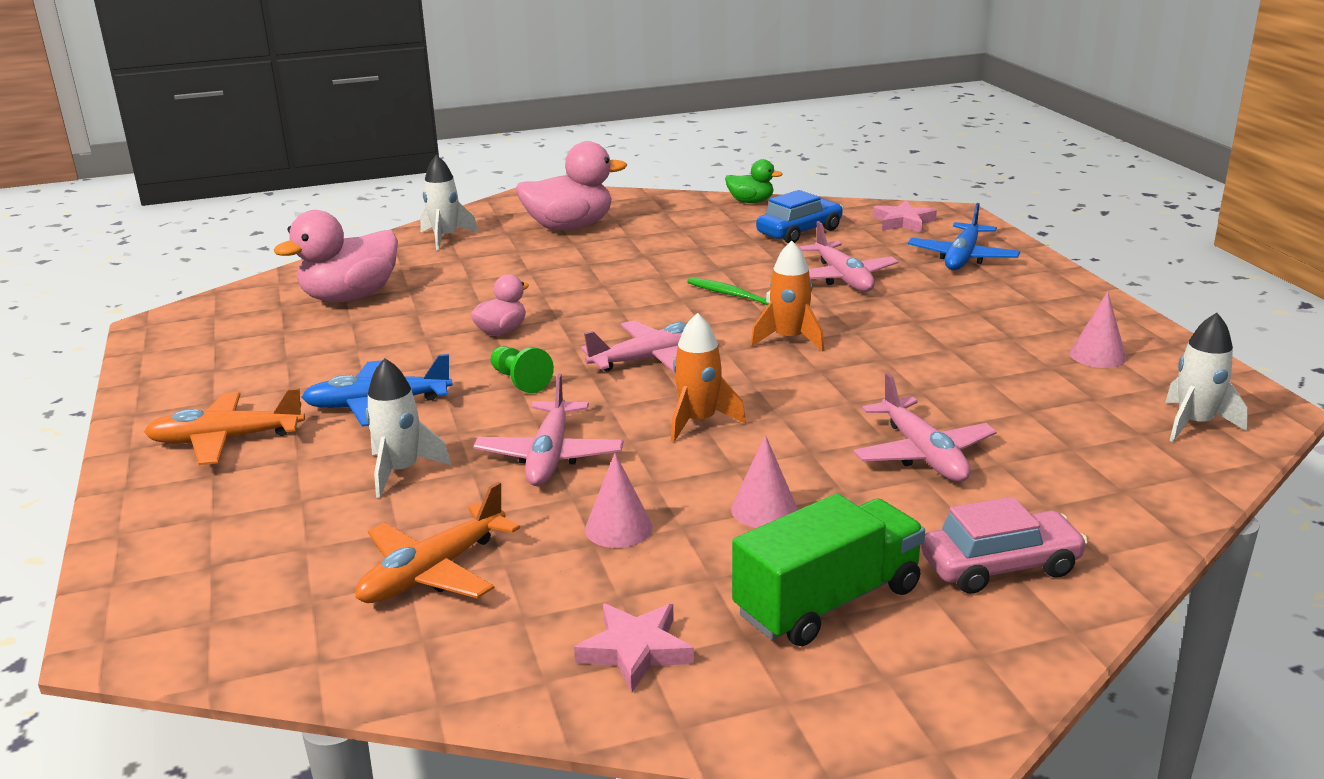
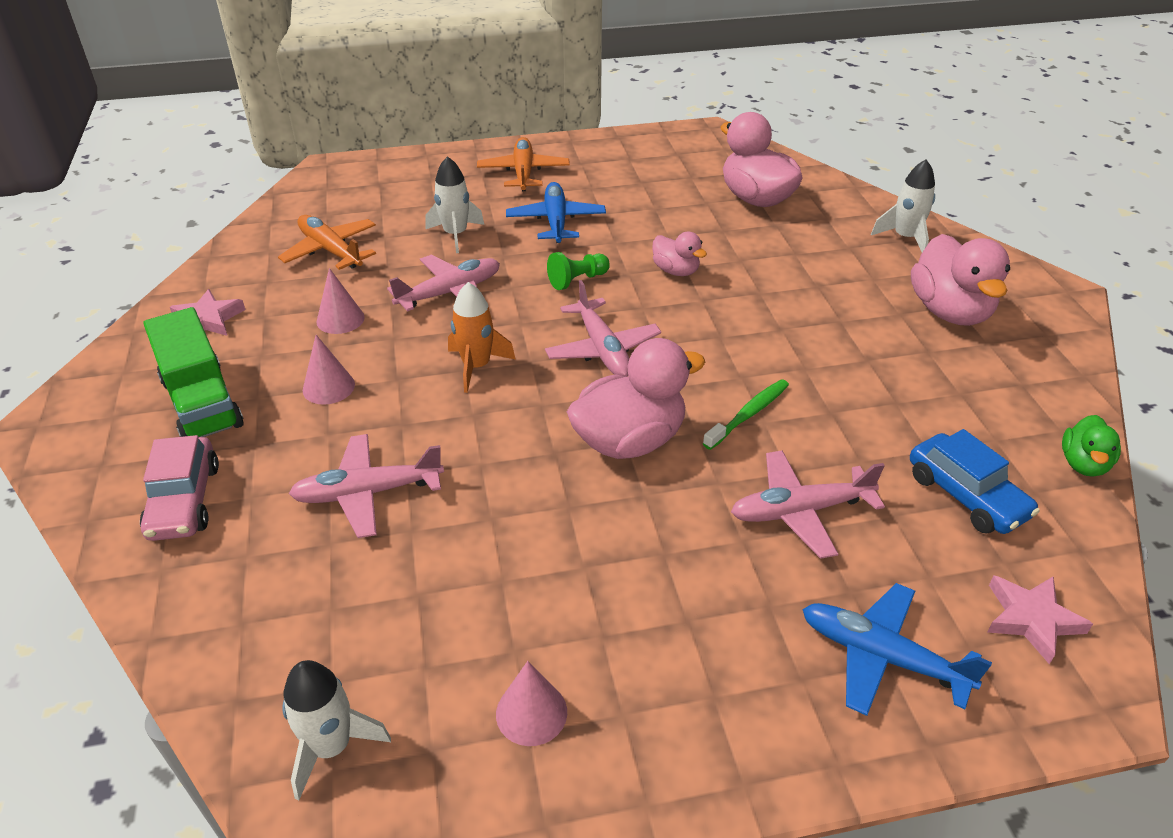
camera: 95 degrees right, 15 degrees up
pink plane [473,374,623,486] -> pink plane turned 135 degrees clockwise [387,255,500,312]
orange rocket [750,241,824,352] -> pink duck [567,338,705,459]

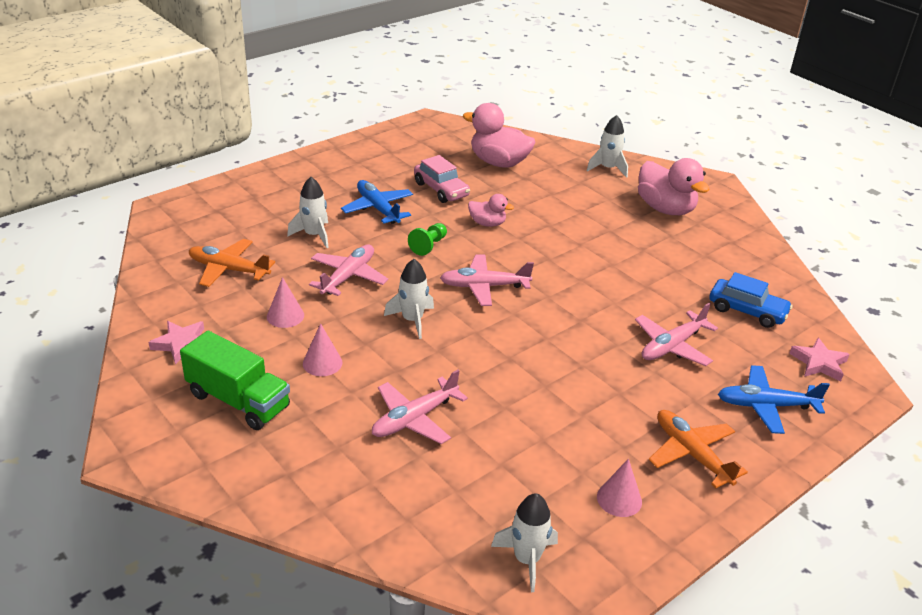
camera: 30 degrees left, 5 degrees down
pink car [140,435,219,541] -> pink car moved to [414,155,470,203]
orange rocket [448,282,516,393] -> white rocket [384,259,434,339]
orange plane [477,137,570,191] -> orange plane moved to [649,410,748,488]
pink plane [545,280,661,377] -> pink plane turned 135 degrees clockwise [440,254,534,306]
pink duck [567,338,705,459] -> none
green toothbrush [703,379,789,450] -> none
green duck [1062,415,1121,477] -> none

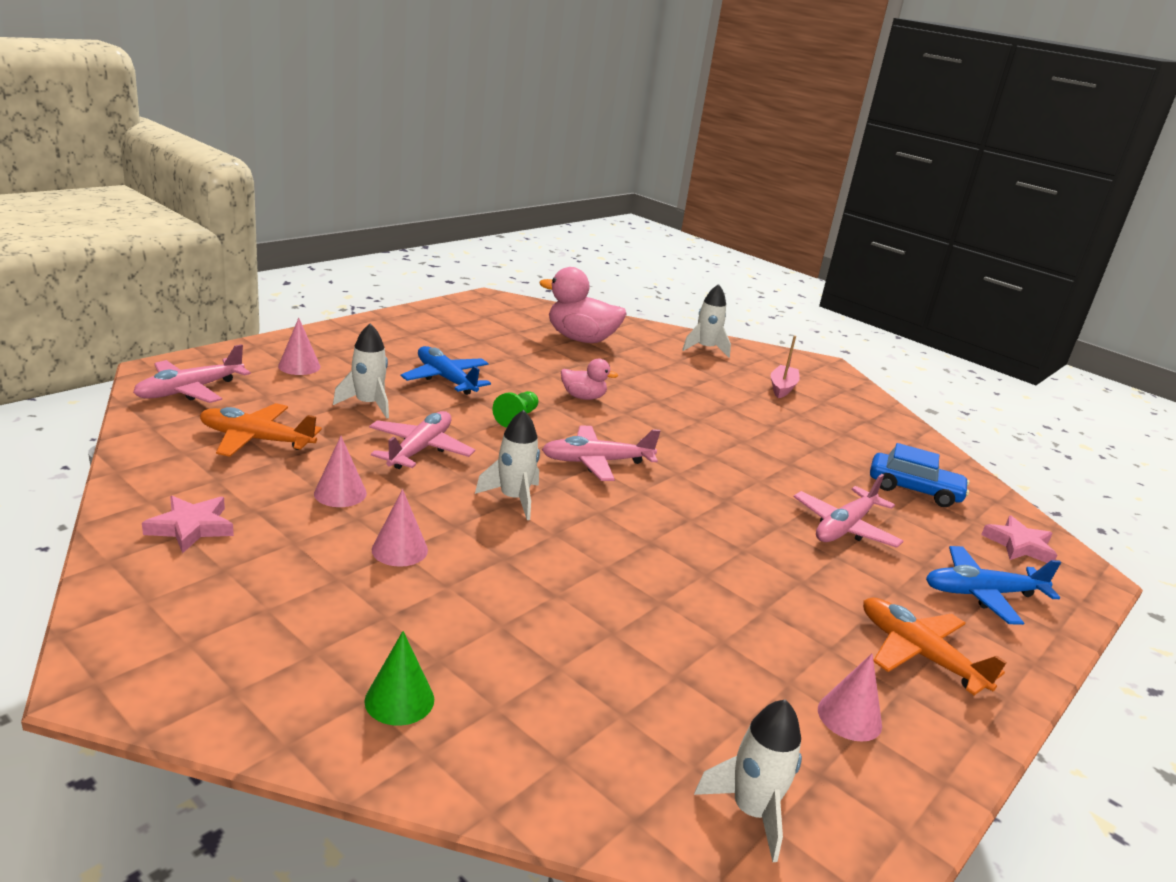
camera: 10 degrees left, 10 degrees down
green truck [180,331,290,430] -> none
pink plane [372,370,468,444] -> pink plane moved to [133,344,251,403]
pink car [414,155,470,203] -> none
pink duck [638,158,710,215] -> pink boat [771,336,800,398]
none -> pink cone [278,318,321,375]
none -> green cone [364,631,434,726]

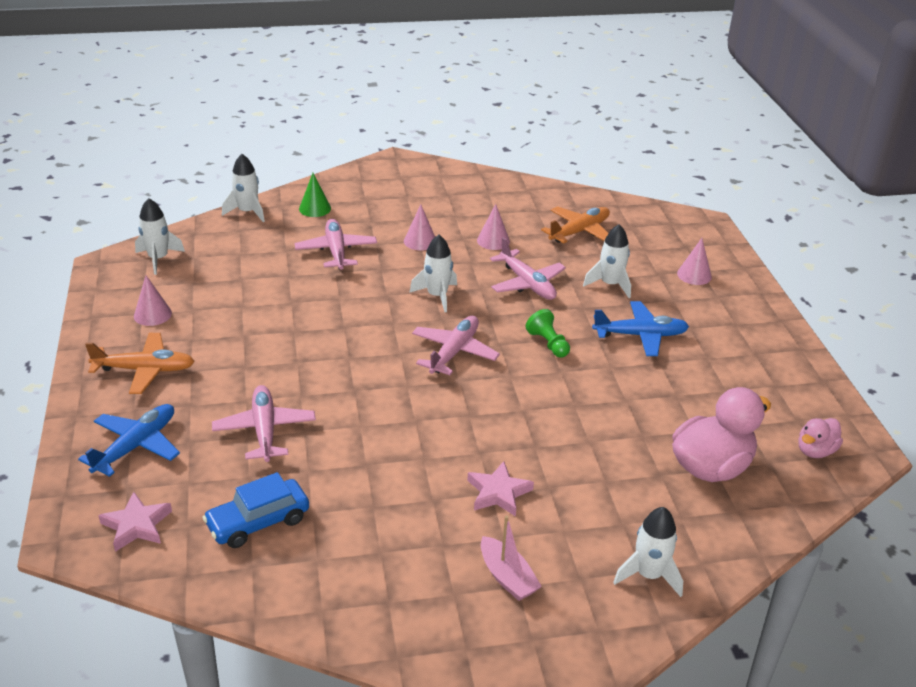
camera: 130 degrees right, 10 degrees up
pink plane [133,344,251,403] -> pink plane moved to [295,219,377,270]
pink star [142,496,234,553] -> pink star moved to [467,461,534,517]
pink duck [561,359,618,400] -> pink duck moved to [798,418,843,458]
none -> white rocket [222,154,265,222]

